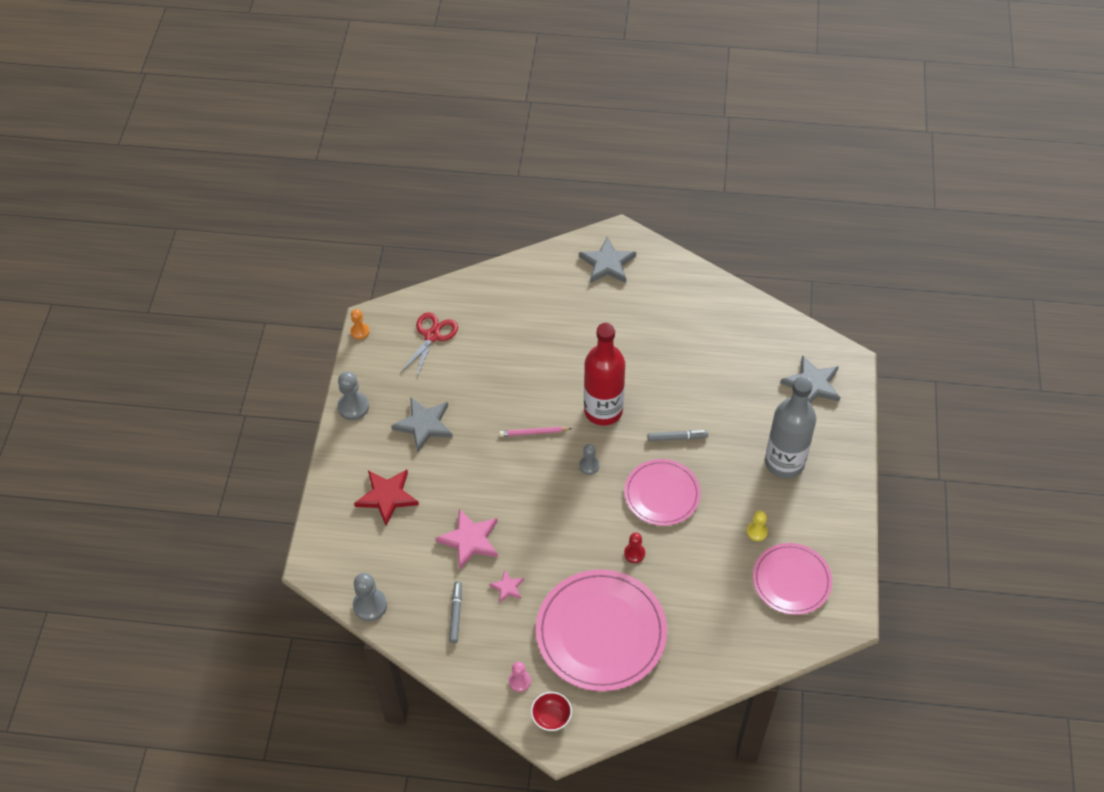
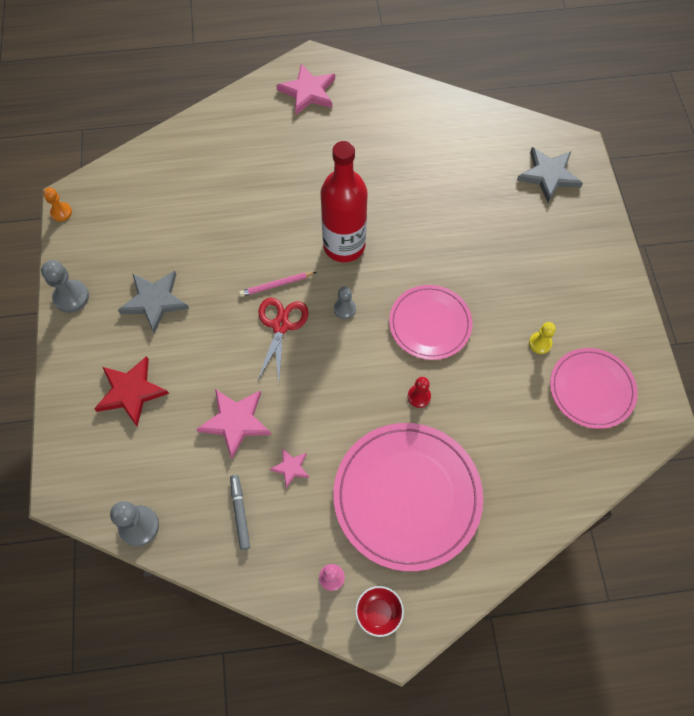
camera: 15 degrees left, 10 degrees up
red scissors [400,312,458,380] -> red scissors moved to [257,298,309,382]
grey star [579,237,636,283] -> pink star [276,64,335,115]
grey marker [647,430,708,441] -> none
grey bottle [765,377,816,478] -> none

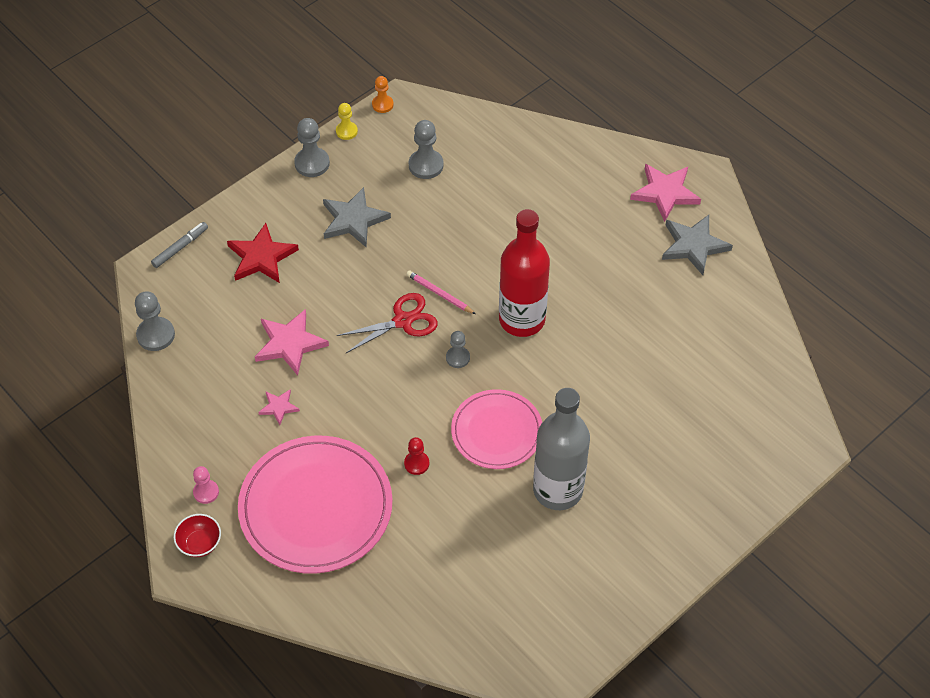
camera: 55 degrees right, 10 degrees down
grey marker [230,475,250,550] -> grey marker moved to [151,222,208,268]
grey star [517,147,583,202] -> grey star moved to [662,215,733,275]
yellow pawn [529,322,556,354] -> yellow pawn moved to [336,103,358,140]
pink plate [550,348,637,429] -> none
none -> grey pawn [409,120,444,179]
none -> grey bottle [533,388,590,510]

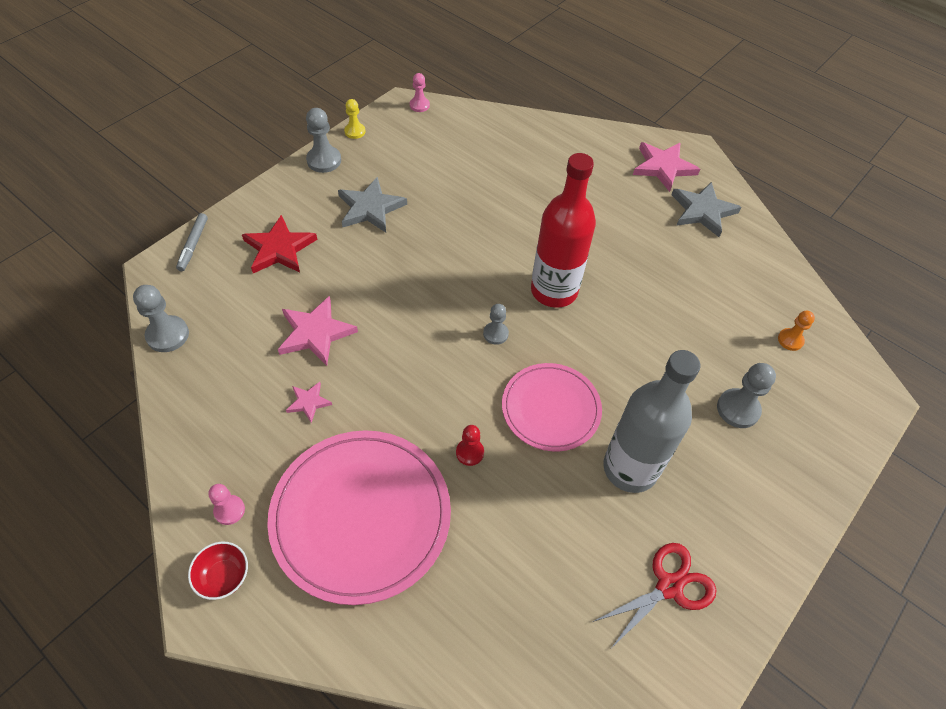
camera: 10 degrees left, 0 degrees up
grey marker [151,222,208,268] -> grey marker turned 150 degrees clockwise [176,213,208,271]
red scissors [337,293,438,353] -> red scissors moved to [592,543,717,647]
orange pawn [372,76,394,113] -> orange pawn moved to [778,311,815,351]
pink pencil [406,270,476,314] -> none
grey pawn [409,120,444,179] -> grey pawn moved to [717,363,776,428]
none -> pink pawn [410,73,430,112]

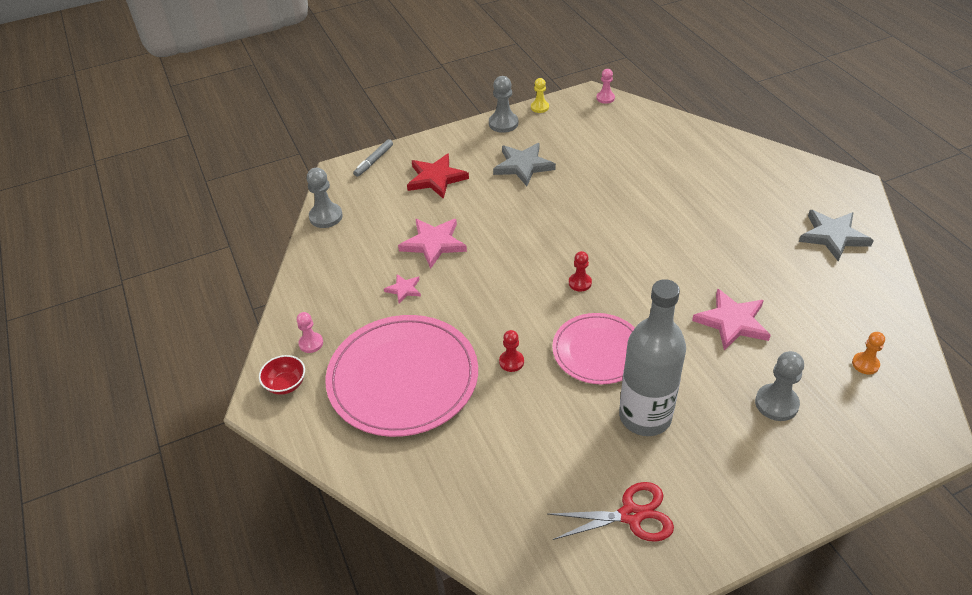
camera: 30 degrees right, 10 degrees down
grey pawn [483,304,509,345] -> red pawn [569,251,592,291]
red bottle [531,153,596,308] -> none
pink star [633,142,700,192] -> pink star moved to [692,288,771,351]

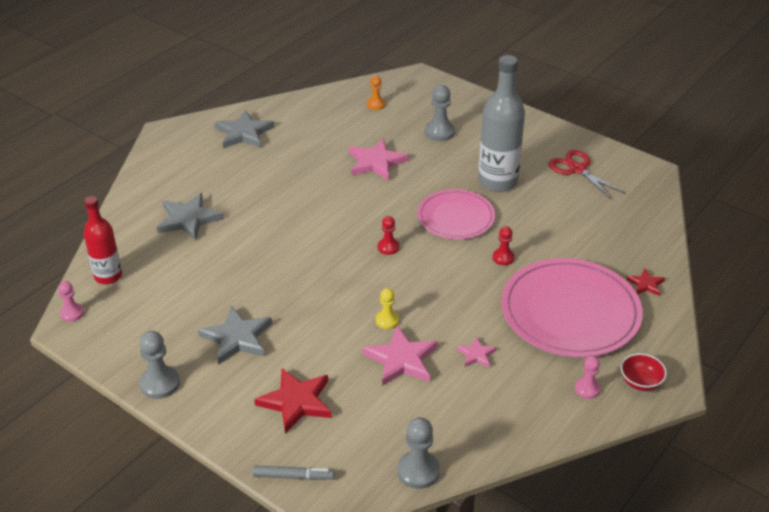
camera: 120 degrees left, 5 degrees down
yellow pawn [531,78,549,113] -> yellow pawn moved to [376,288,399,329]
none -> red bottle [83,196,122,284]
none -> grey star [157,193,223,241]
none -> red star [627,269,665,296]

